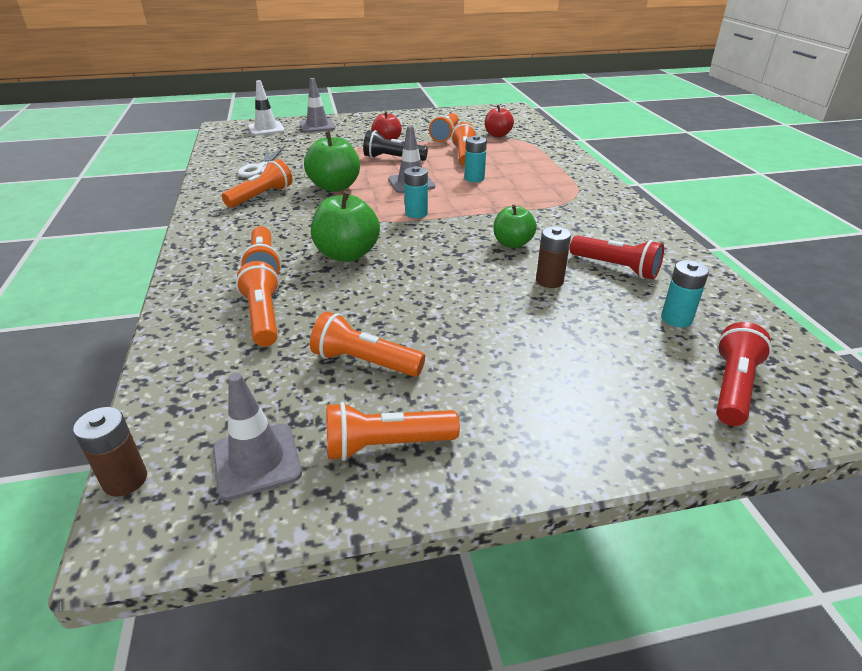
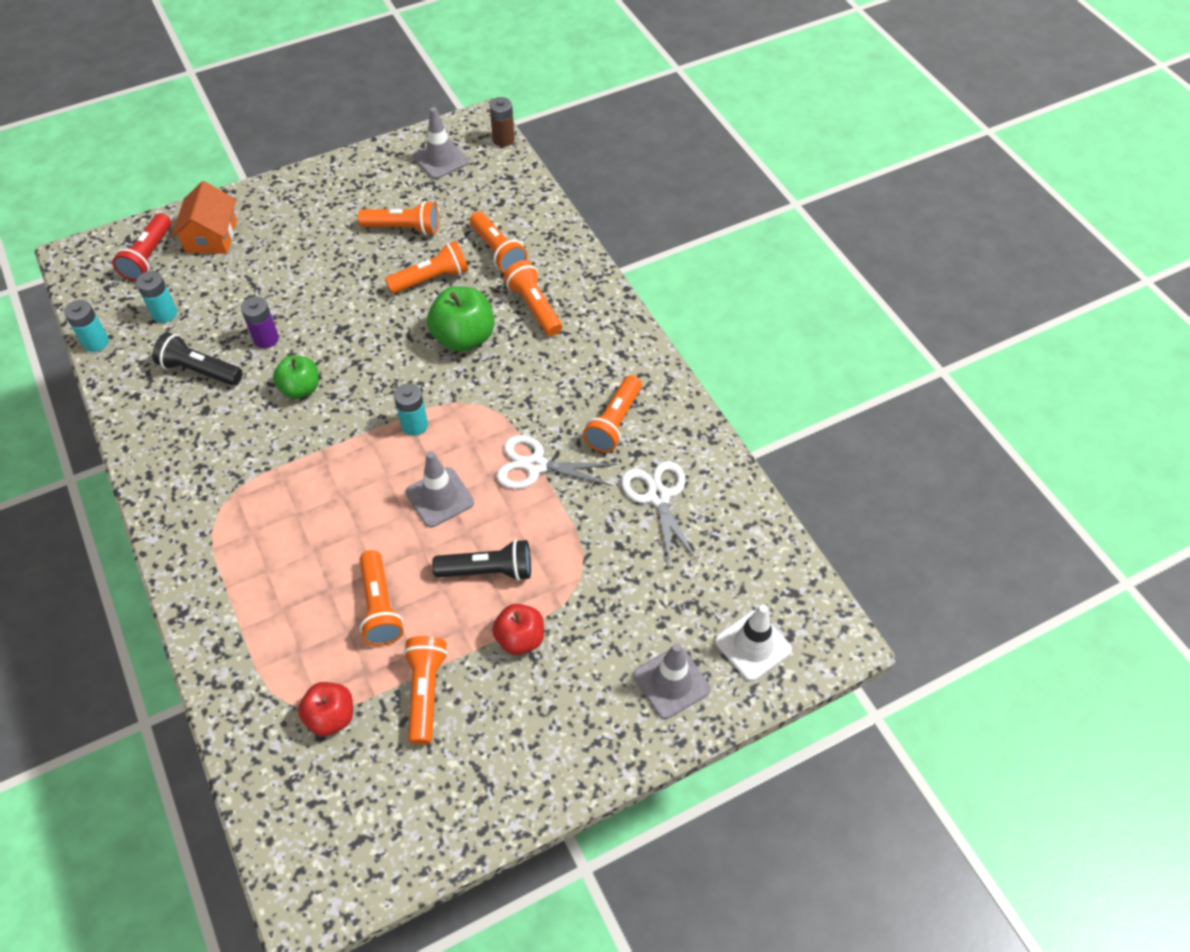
camera: 165 degrees right, 20 degrees up
green apple [304,132,360,192] -> white scissors [496,435,618,489]
orange flashlight [326,402,460,461] -> orange flashlight moved to [385,241,468,294]
turquoise battery [464,135,487,182] -> turquoise battery moved to [64,300,109,352]
brown battery [536,226,571,288] -> purple battery [241,296,279,348]
red flashlight [570,236,664,279] -> black flashlight [152,332,242,386]
none -> orange house [172,181,237,254]

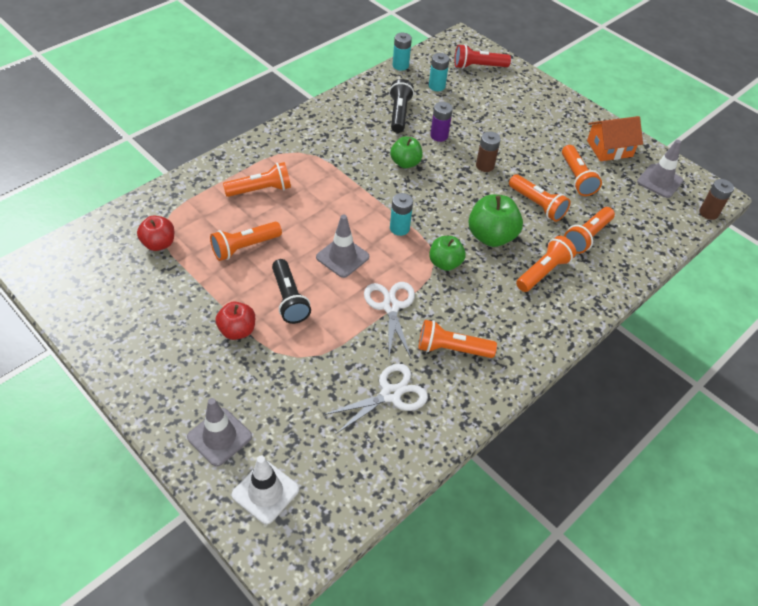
camera: 70 degrees right, 5 degrees down
orange house [172,181,237,254] -> orange house moved to [587,116,643,161]
orange flashlight [403,636,448,745] -> orange flashlight moved to [223,162,291,197]
none -> green apple [429,236,466,271]
none -> brown battery [476,131,501,172]

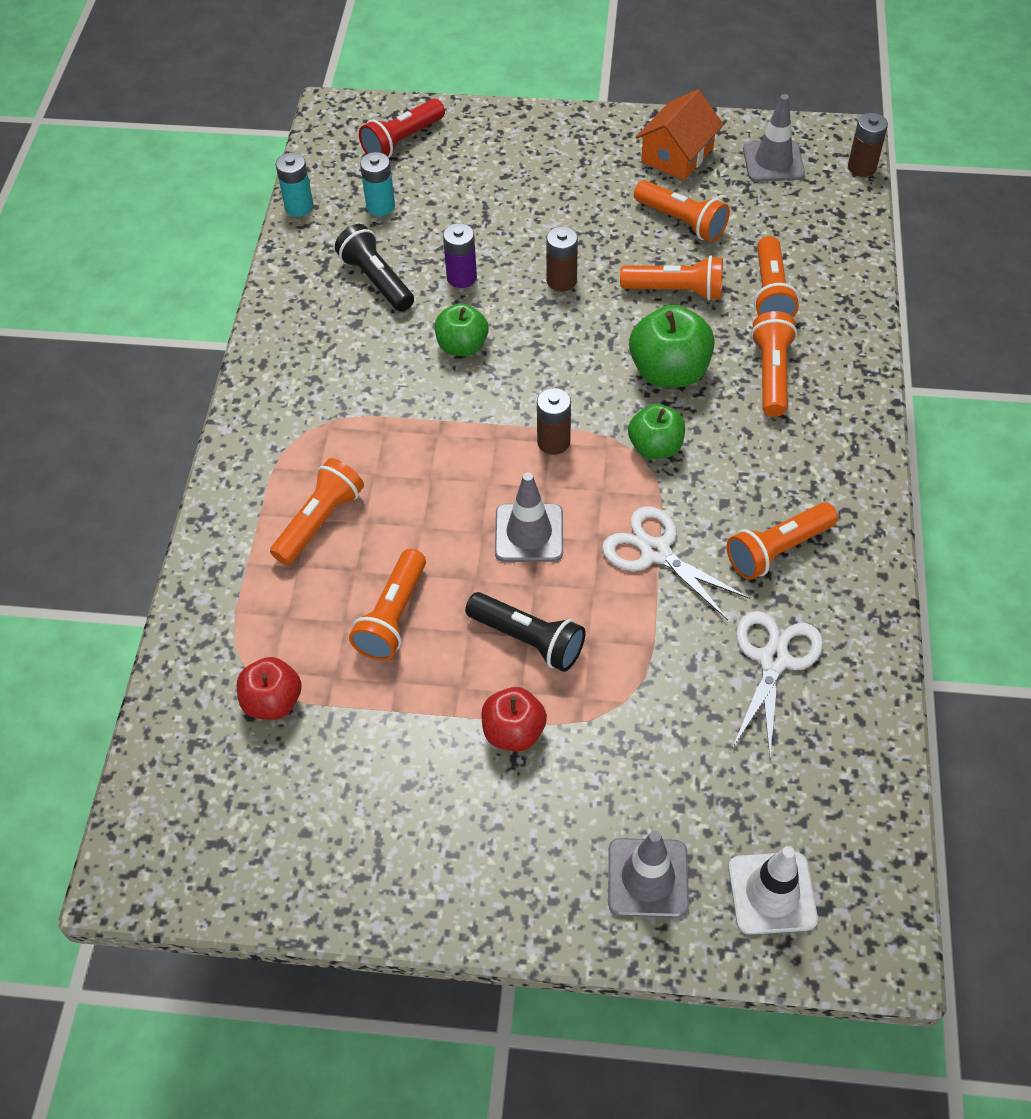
camera: 35 degrees left, 5 degrees up
turquoise battery [390,193,413,236] -> brown battery [537,388,571,455]

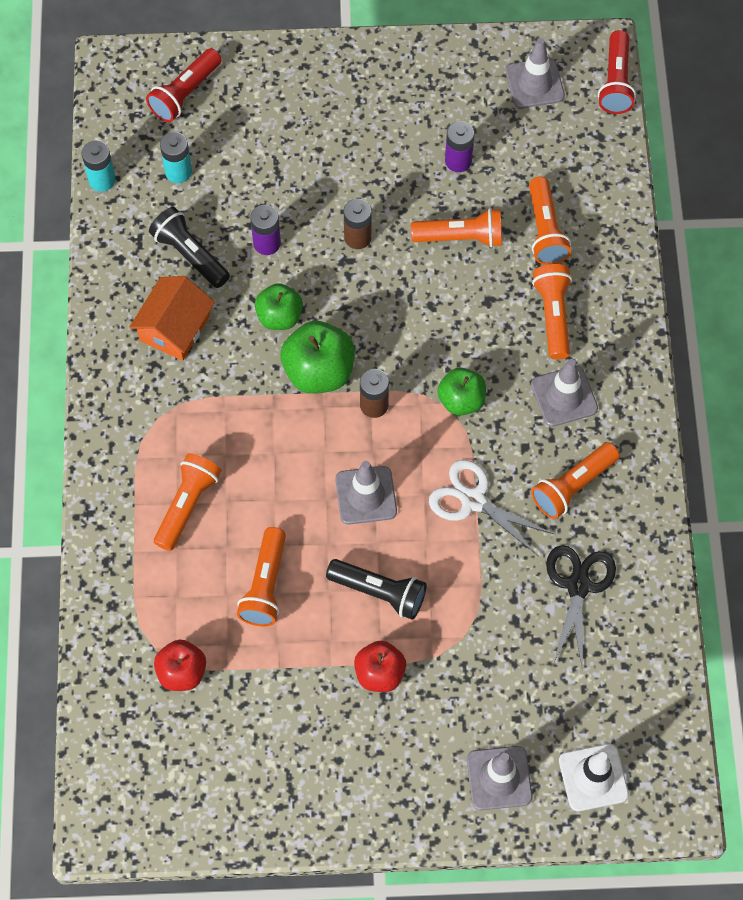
camera: 10 degrees left, 10 degrees up
green apple [629,305,715,388] -> green apple moved to [280,321,355,394]
orange flashlight [634,180,730,242] -> purple battery [445,121,474,172]
orange house [636,89,724,180] -> orange house moved to [129,276,215,361]
white scissors [733,611,823,756] -> black scissors [546,545,616,671]
brown battery [848,113,888,177] -> red flashlight [598,30,636,114]
none -> grey traffic cone [531,359,598,427]

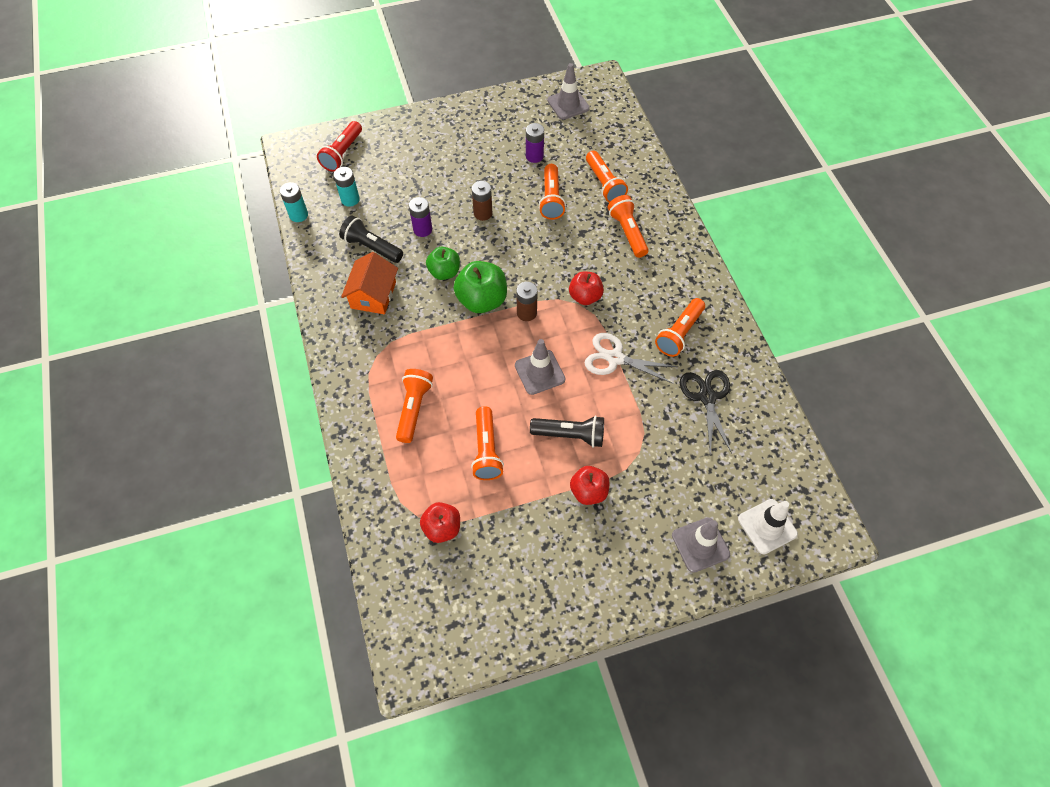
camera: 15 degrees left, 5 degrees down
orange flashlight [411,208,502,248] -> orange flashlight turned 105 degrees clockwise [539,164,566,220]
green apple [437,368,486,416] -> red apple [569,272,604,305]
grey traffic cone [531,359,598,427] -> none
red flashlight [598,30,636,114] -> none

